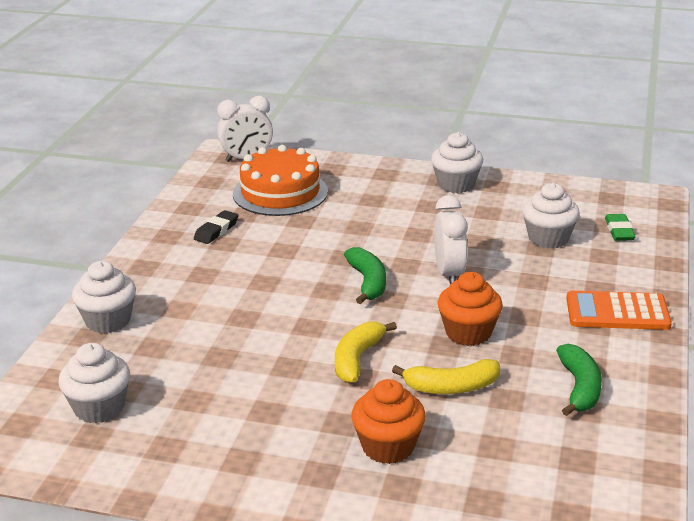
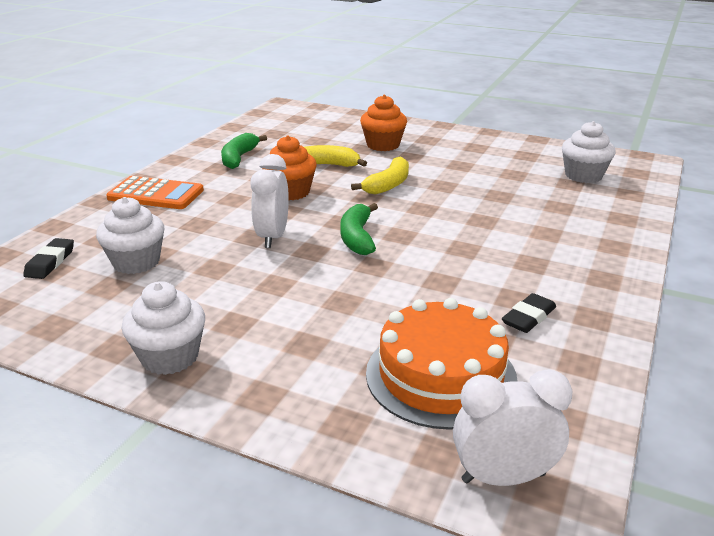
camera: 170 degrees left, 0 degrees up
white cupcake [72,261,136,333] -> none
green eraser [605,214,636,241] -> black eraser [23,238,74,279]

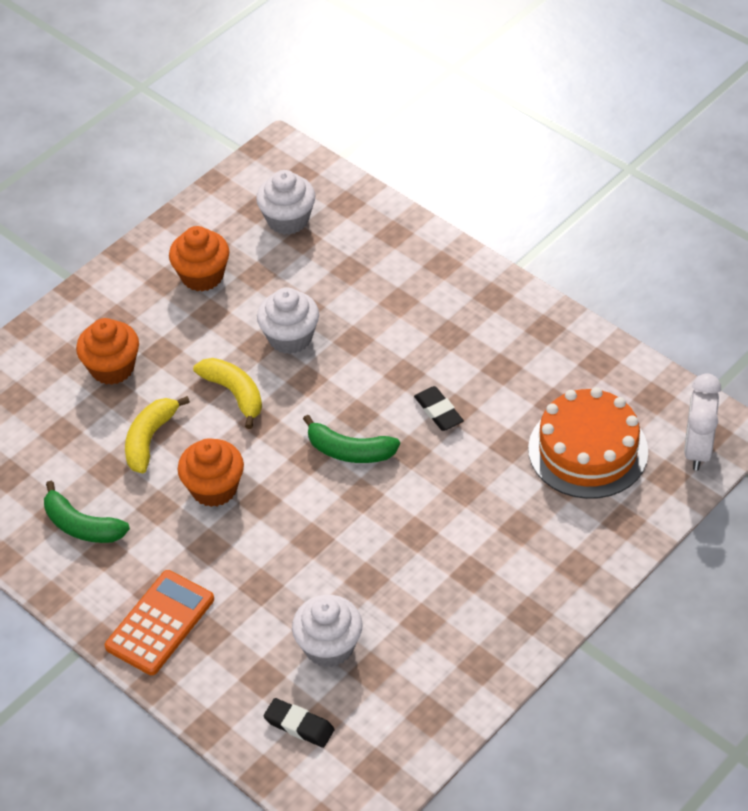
camera: 70 degrees left, 20 degrees up
white cupcake [122,281,205,375] -> white cupcake moved to [257,287,319,354]
white clock [251,154,289,248] -> none
black eraser [502,293,556,333] -> black eraser moved to [414,386,464,431]
none -> orange cupcake [169,226,229,292]

